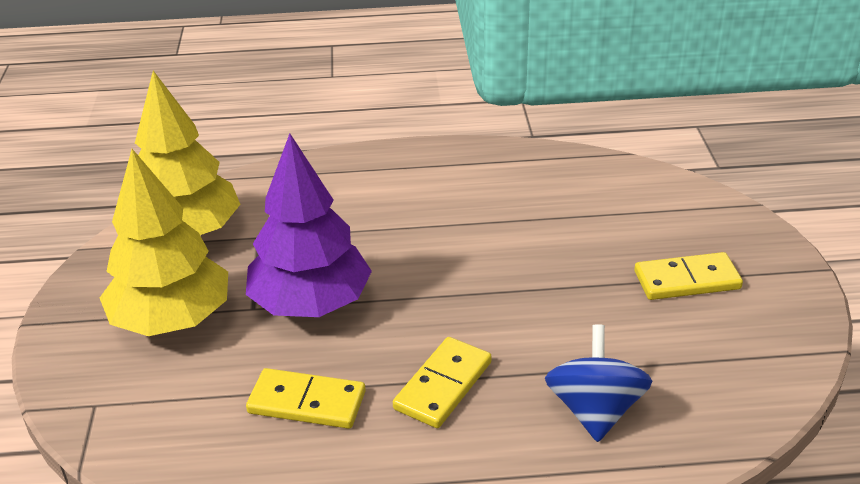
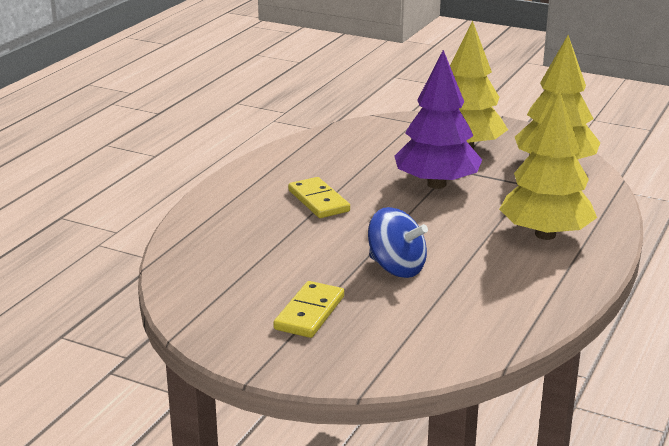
camera: 120 degrees right, 10 degrees down
yellow domino [246,368,366,429] -> none
blue spinning top [545,324,652,442] -> blue spinning top moved to [368,207,428,278]
none -> yellow tree [499,91,597,240]

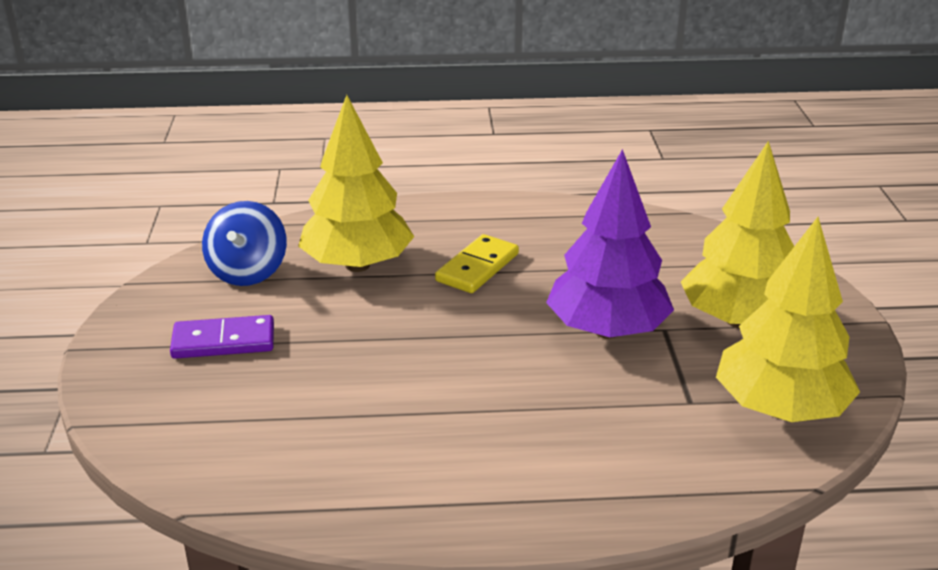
camera: 60 degrees right, 5 degrees up
yellow domino [273,281,344,338] -> purple domino [170,315,274,359]
blue spinning top [368,207,428,278] -> blue spinning top moved to [202,201,287,286]
yellow tree [499,91,597,240] -> yellow tree moved to [298,95,414,272]

